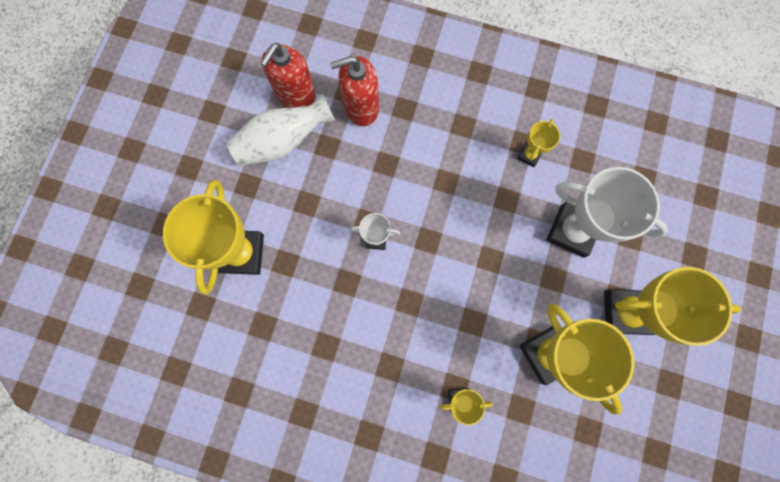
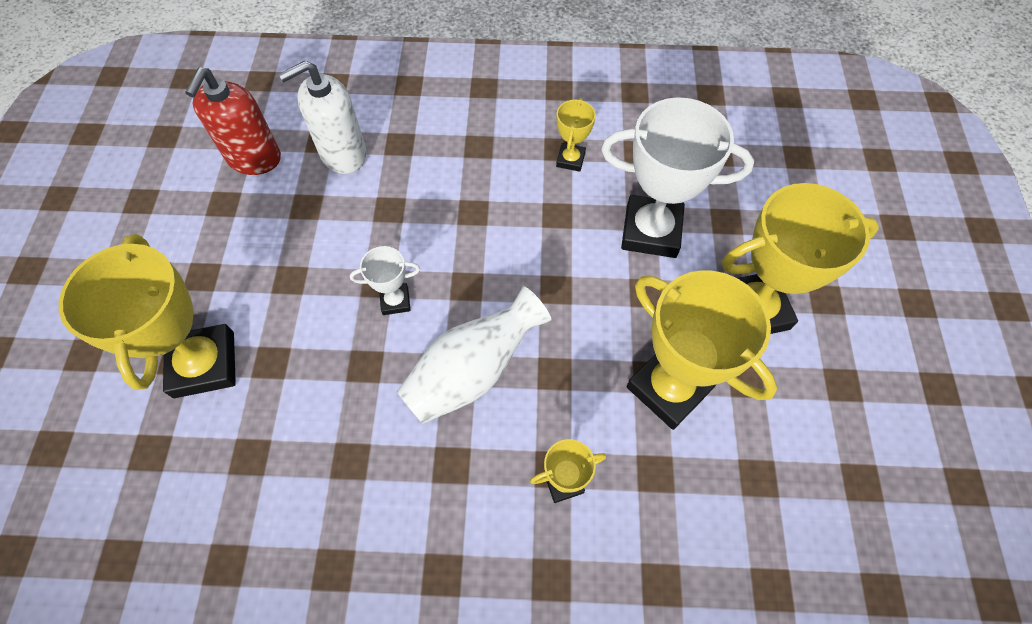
camera: 15 degrees left, 15 degrees down
white vase [227,94,336,166] -> white vase moved to [397,286,552,424]
red soap dispenser [330,56,379,126] -> white soap dispenser [279,60,367,174]

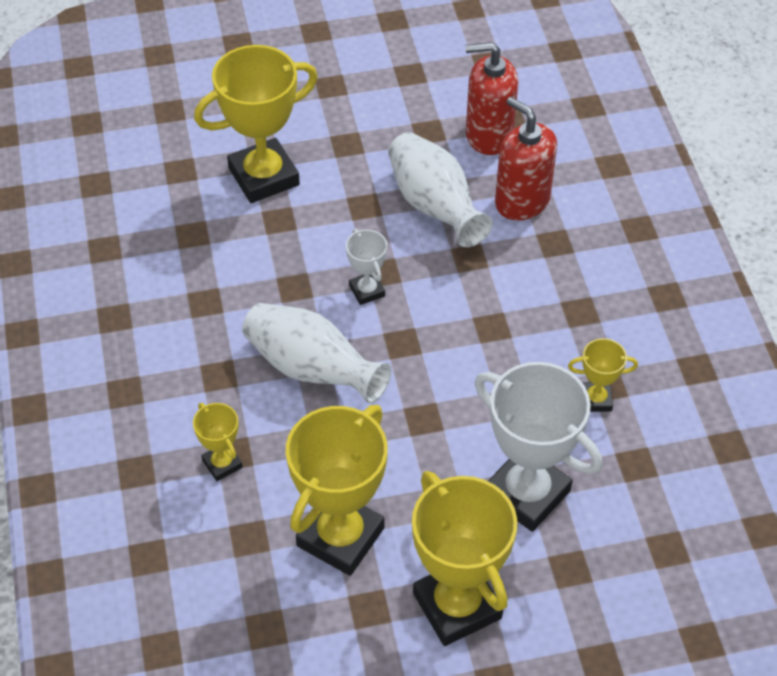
camera: 75 degrees right, 10 degrees down
white soap dispenser [279,60,367,174] -> red soap dispenser [495,97,557,221]
white trophy [601,97,754,258] -> white trophy turned 45 degrees counterclockwise [475,362,602,532]
none -> white vase [388,132,493,247]

